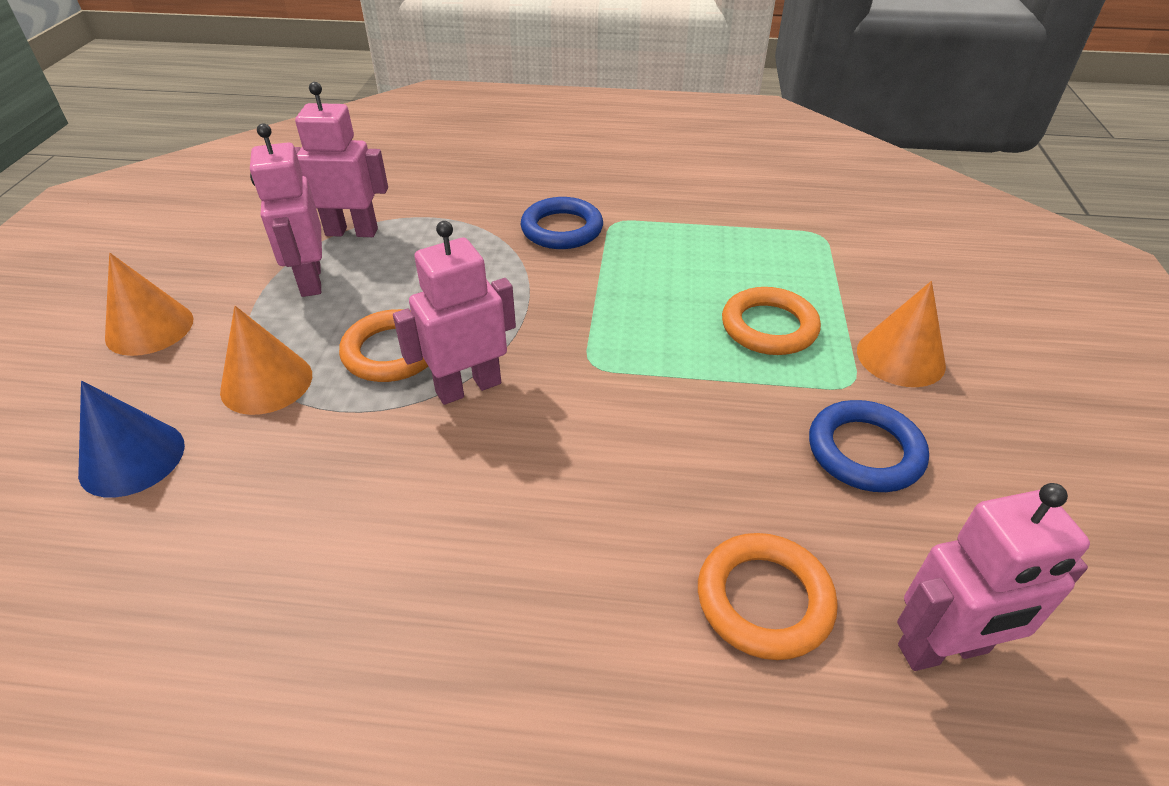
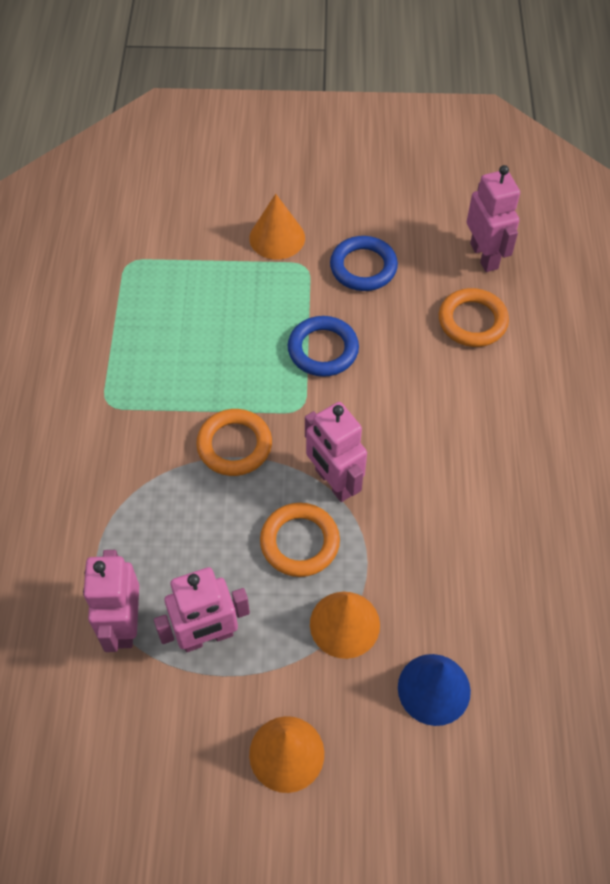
camera: 95 degrees left, 15 degrees up
blue ring [521,197,603,249] -> blue ring moved to [288,316,359,377]
orange ring [722,287,821,355] -> orange ring moved to [196,409,272,476]

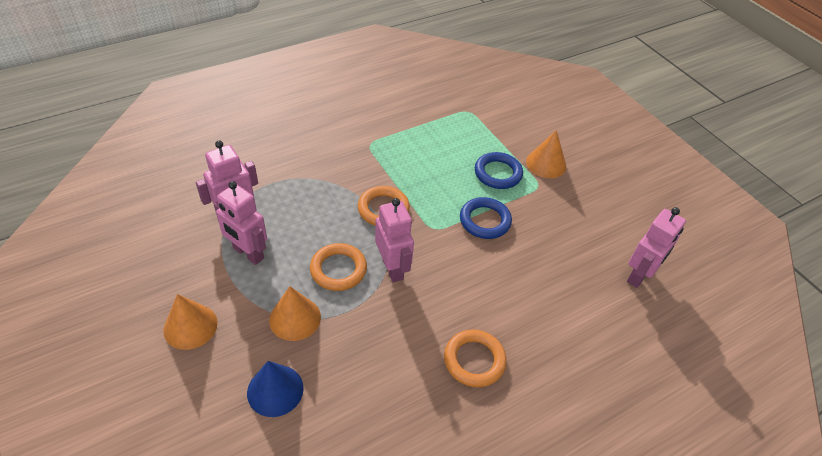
camera: 55 degrees right, 10 degrees down
pink robot [305,402,367,502] -> pink robot turned 135 degrees clockwise [375,198,414,282]
blue ring [330,236,398,291] -> blue ring moved to [475,152,523,189]
orange ring [439,288,509,347] -> orange ring moved to [444,329,507,387]

